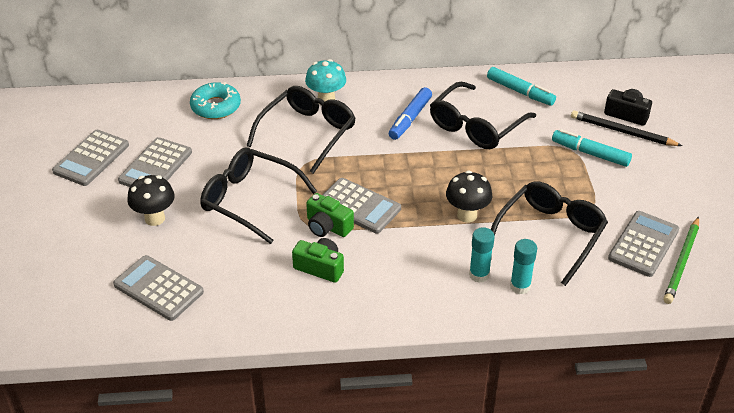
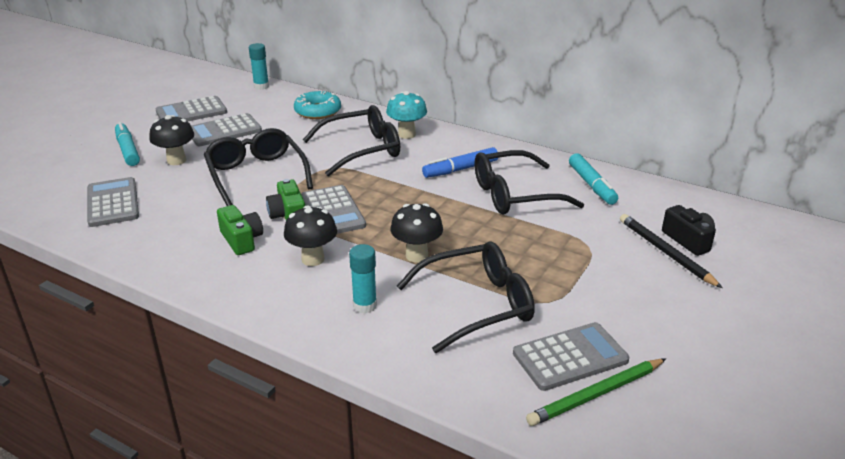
camera: 35 degrees right, 10 degrees down
turquoise glue stick [510,239,537,294] -> turquoise glue stick moved to [249,43,269,90]
turquoise marker [552,129,632,167] -> turquoise marker moved to [115,122,140,166]
none -> black mushroom [284,205,337,266]

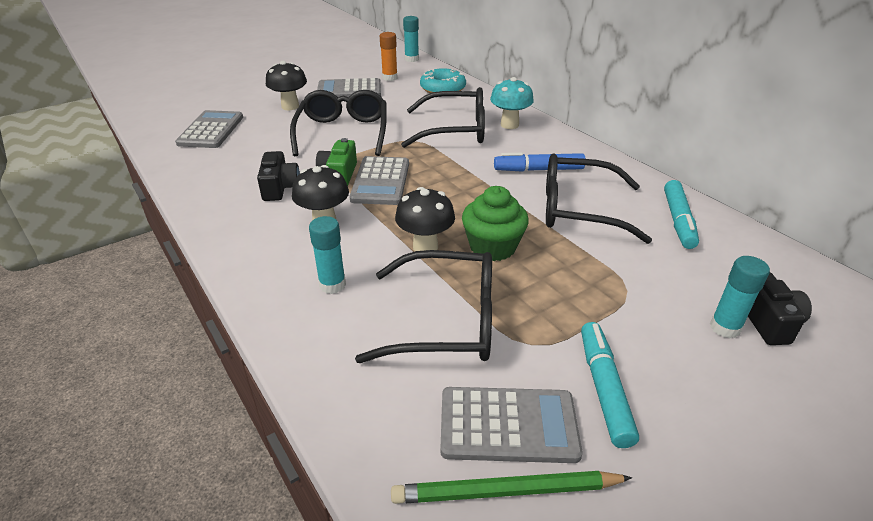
camera: 25 degrees right, 5 degrees up
turquoise marker [115,122,140,166] -> turquoise marker moved to [581,322,639,448]
grey calculator [156,96,227,121] -> none
green camera [217,205,263,255] -> black camera [257,151,300,201]
black pencil [620,214,722,288] -> turquoise glue stick [710,256,770,338]
none -> orange glue stick [380,32,398,81]
none -> green cupcake [462,186,529,261]

